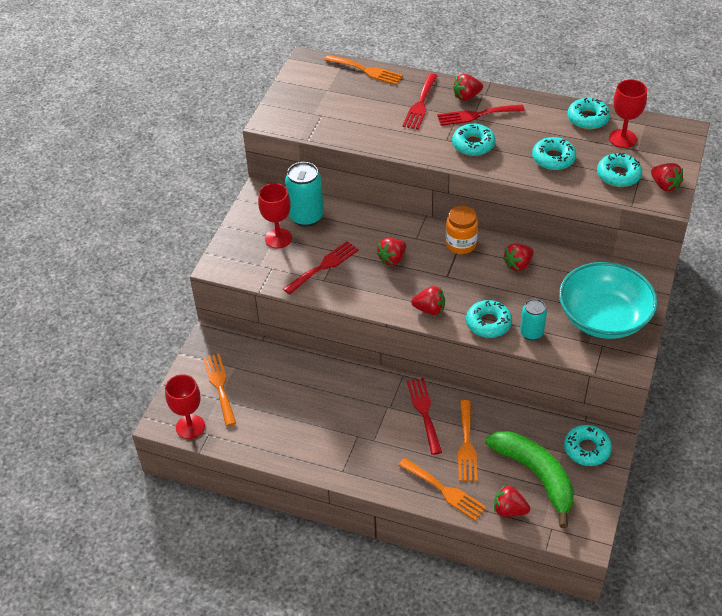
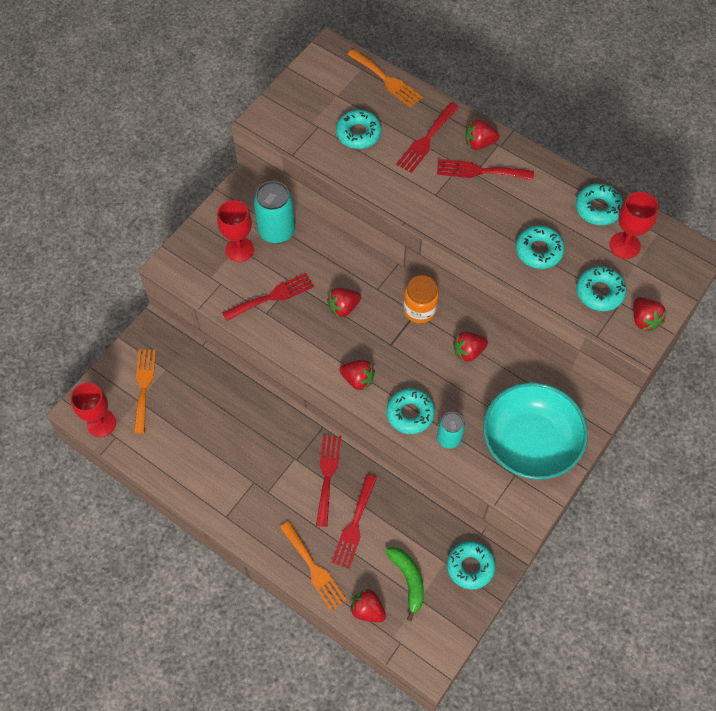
camera: 15 degrees right, 15 degrees up
turquoise donut [452,123,495,156] -> turquoise donut moved to [336,110,382,149]
orange fork [458,400,478,482] -> red fork [332,474,377,568]
green banana [485,431,574,528] -> green banana [385,547,424,621], size x0.60

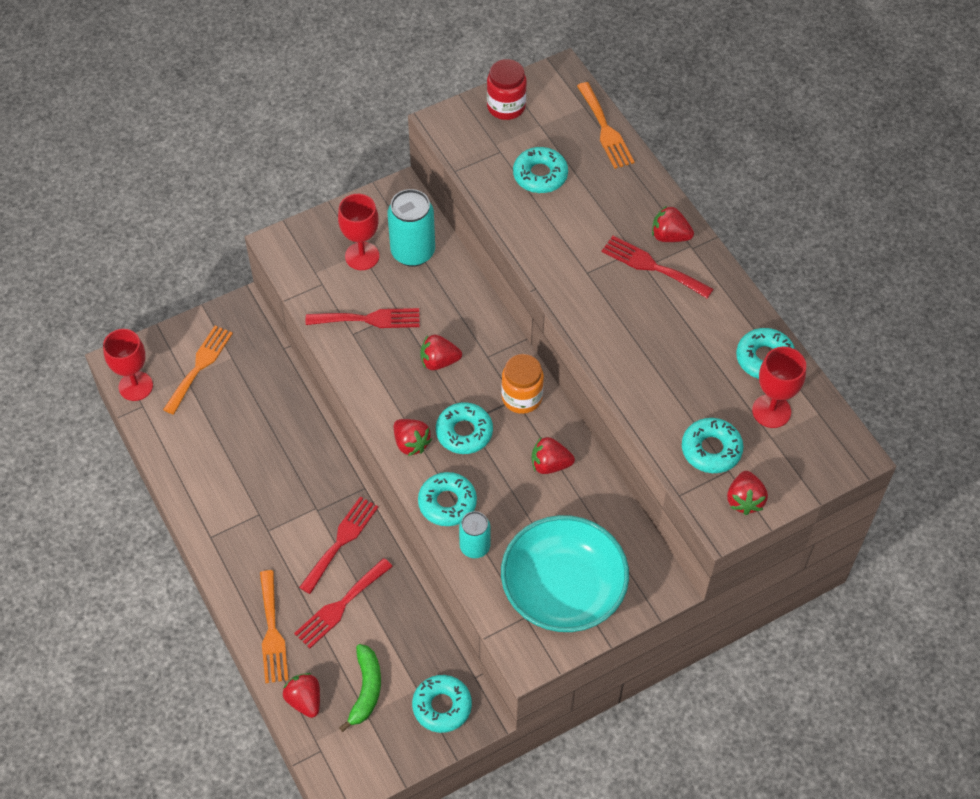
camera: 25 degrees right, 5 degrees down
red fork [396,103,459,173] -> none
turquoise donut [516,226,565,269] -> turquoise donut moved to [436,402,493,454]
none -> red jar [487,59,527,120]

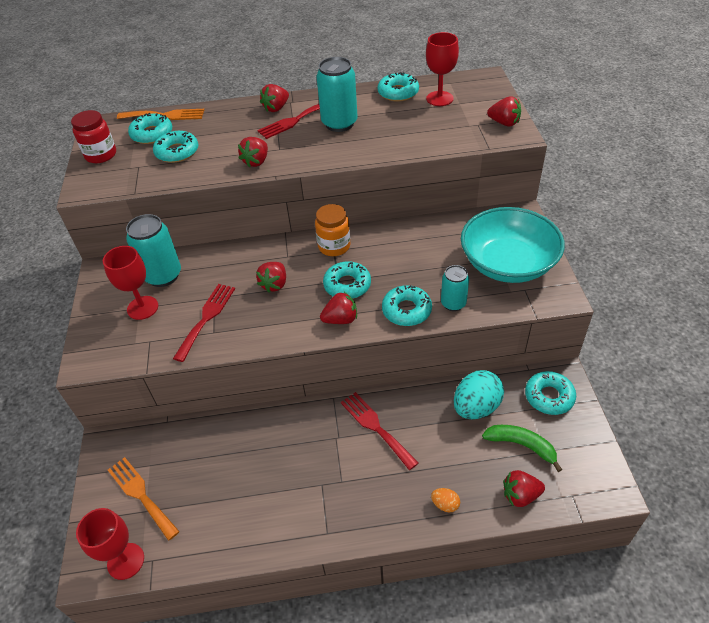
camera: 65 degrees left, 10 degrees down
orange fork [260,570,289,683] -> orange egg [431,488,460,512]
red fork [294,558,393,648] -> none
red strawberry [532,437,575,474] -> red strawberry moved to [238,137,268,168]
turquoise donut [682,418,743,473] -> turquoise donut moved to [128,113,172,144]
none -> turquoise can [317,57,357,132]
none -> turquoise egg [454,370,504,419]

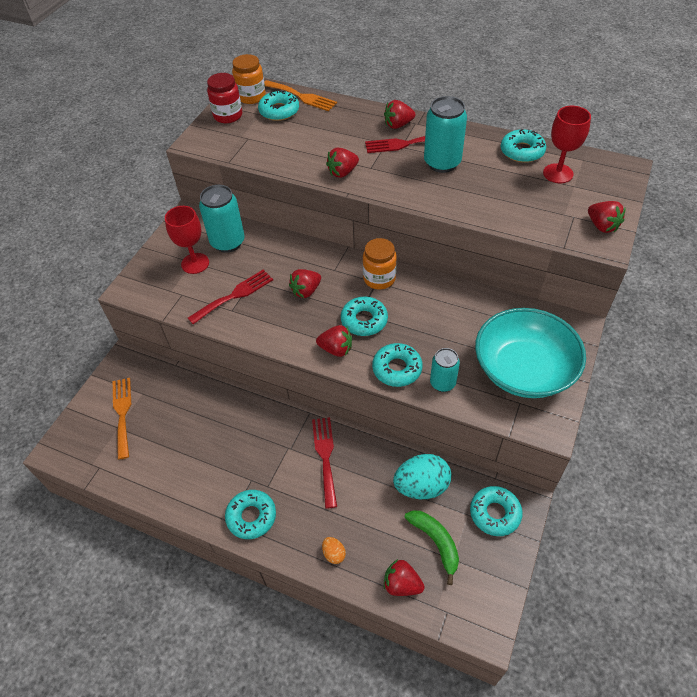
camera: 30 degrees right, 5 degrees up
red goblet [76,508,144,580] -> none
turquoise donut [153,131,199,163] -> turquoise donut moved to [225,490,276,539]
none -> orange jar [232,54,266,104]

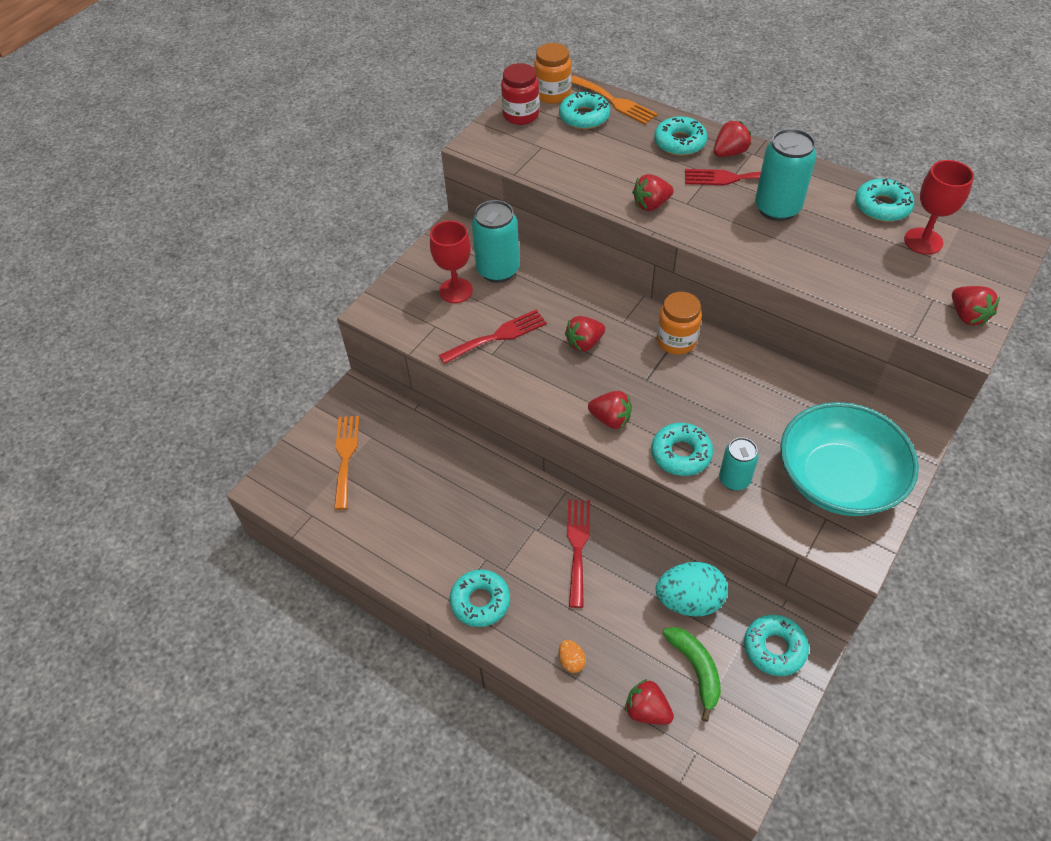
camera: 10 degrees right, 0 degrees up
turquoise donut [341,297,388,336] -> turquoise donut moved to [654,116,707,156]
red strawberry [384,100,415,129] -> red strawberry turned 150 degrees clockwise [714,120,751,157]

